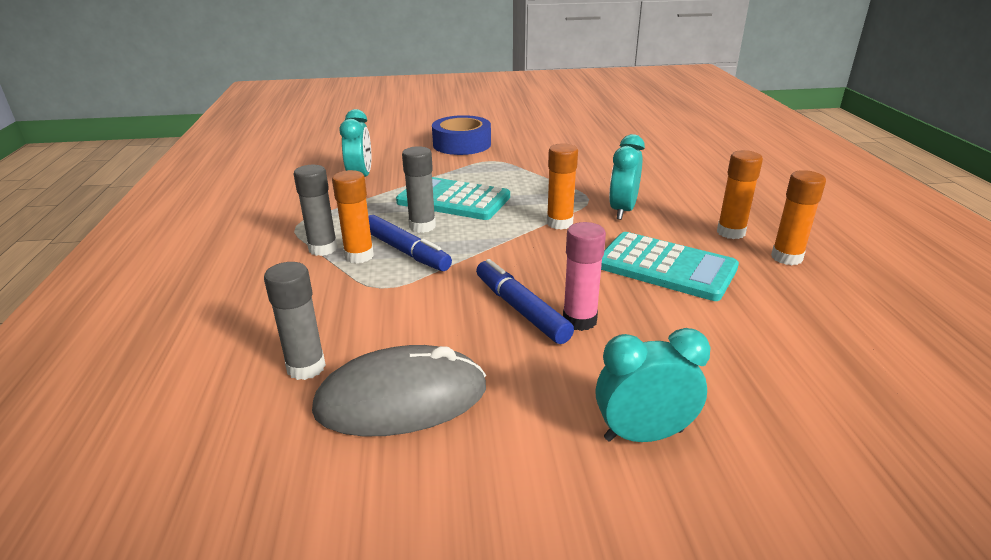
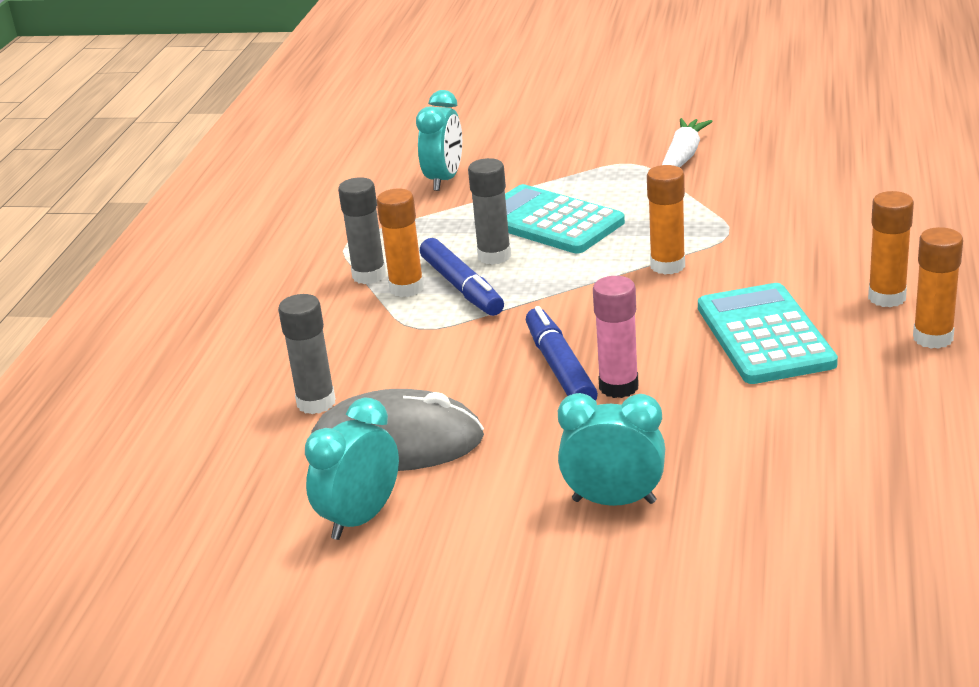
camera: 20 degrees right, 0 degrees up
blue tape [432,115,491,155] -> none
turquoise calculator [601,232,739,301] -> turquoise calculator turned 150 degrees counterclockwise [698,283,838,384]
turquoise clock [609,134,645,220] -> turquoise clock moved to [305,398,399,540]
none -> white carrot [662,118,713,167]

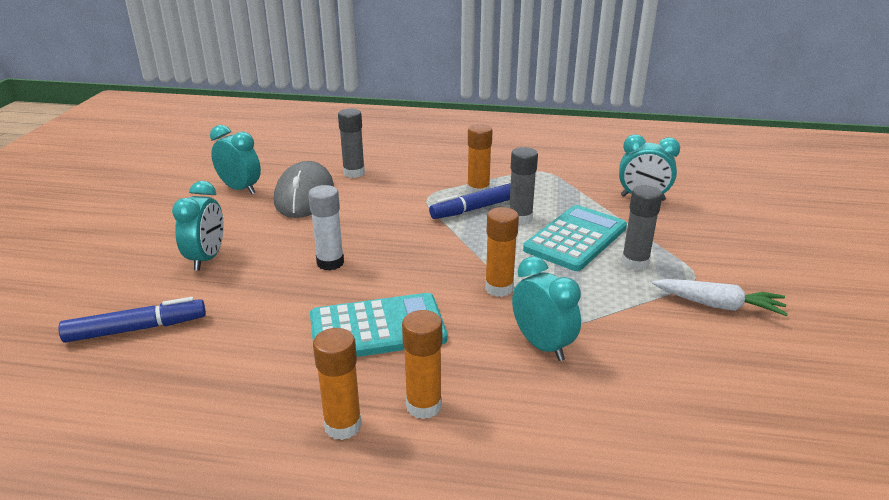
camera: 85 degrees right, 0 degrees up
grey glue stick [338,177,386,284] -> grey glue stick moved to [621,185,663,270]
blue marker [526,306,598,401] -> blue marker moved to [58,297,206,343]
pink glue stick [593,276,639,398] -> white glue stick [308,185,344,270]
none -> turquoise clock [512,256,581,361]

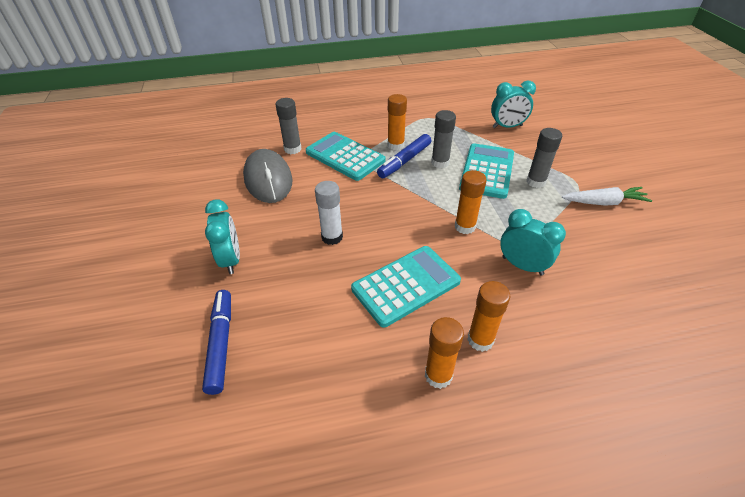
camera: 20 degrees left, 15 degrees up
blue marker [58,297,206,343] -> blue marker turned 60 degrees counterclockwise [202,290,231,395]
turquoise clock [210,125,261,194] -> none
none -> turquoise calculator [306,132,385,181]

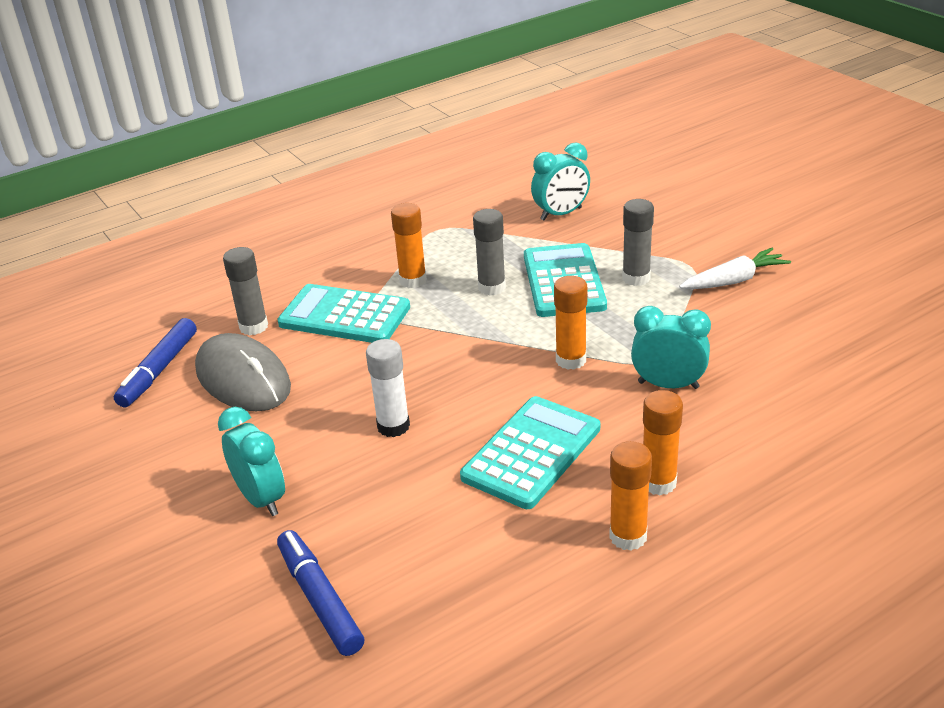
camera: 20 degrees left, 10 degrees down
blue marker [377,134,431,178] -> blue marker moved to [114,318,197,407]

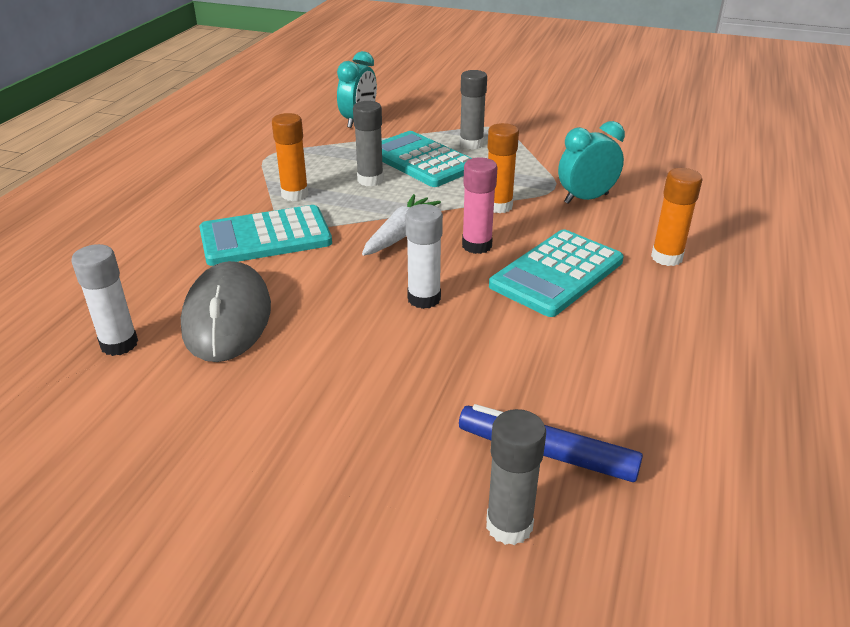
camera: 40 degrees left, 0 degrees up
blue marker [114,318,197,407] -> white glue stick [72,244,138,356]
grey mouse [195,333,291,411] -> grey mouse turned 75 degrees clockwise [181,261,271,362]
turquoise clock [218,407,285,516] -> none
grey glue stick [223,247,268,335] -> grey glue stick moved to [486,409,546,545]
turquoise calculator [460,396,600,509] -> turquoise calculator turned 135 degrees counterclockwise [489,229,624,317]
orange glue stick [609,441,652,551] -> none
white carrot [679,248,791,289] -> white carrot moved to [362,194,441,256]
none -> pink glue stick [462,157,498,254]

